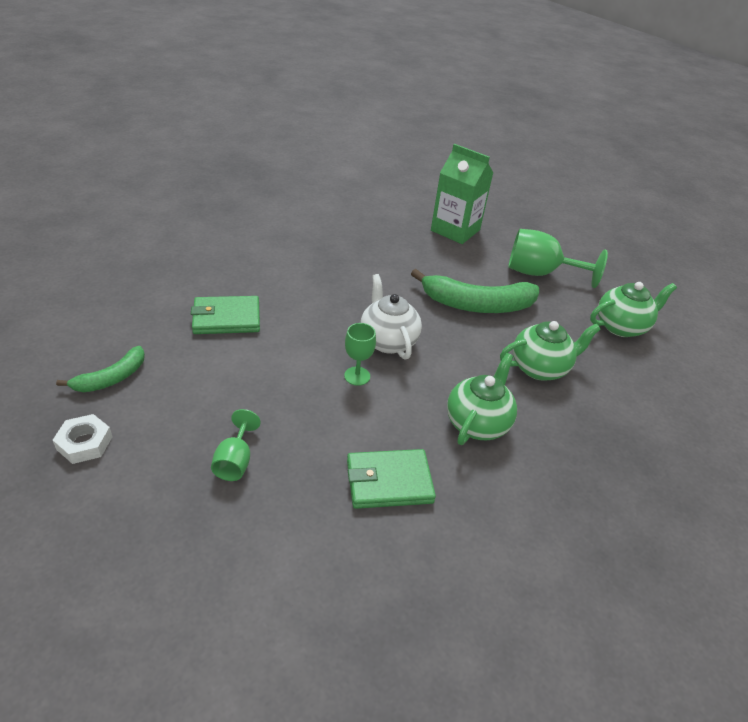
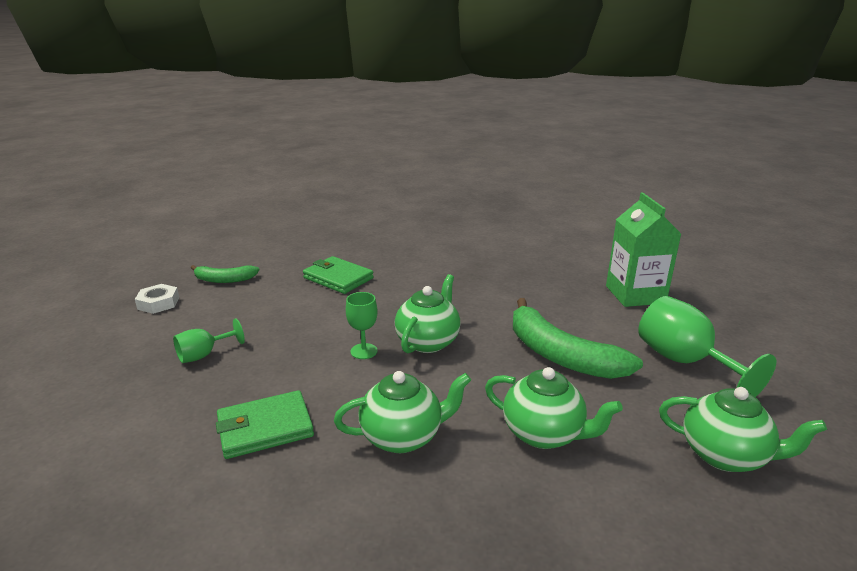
camera: 50 degrees right, 15 degrees down
green wallet [347,449,436,509] -> green wallet turned 60 degrees counterclockwise [216,390,314,459]
white teapot [360,274,422,360] -> green teapot [395,274,461,353]

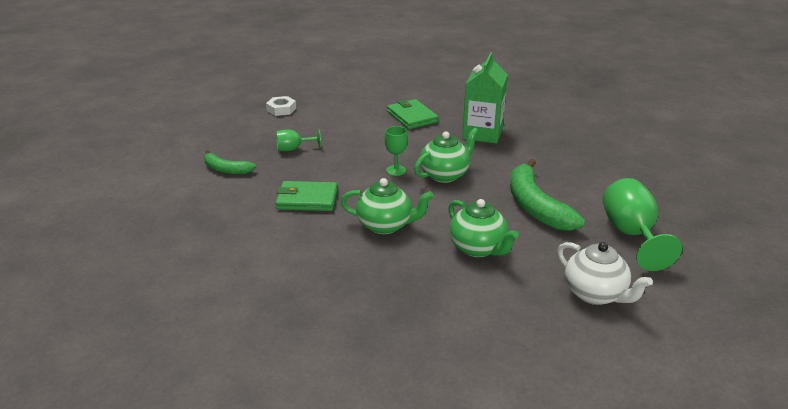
camera: 25 degrees right, 5 degrees up
green banana [191,265,260,283] -> green banana moved to [204,150,256,174]
green carton [606,192,681,307] -> green carton moved to [462,52,508,144]
green teapot [659,387,827,472] -> white teapot [557,242,653,305]

